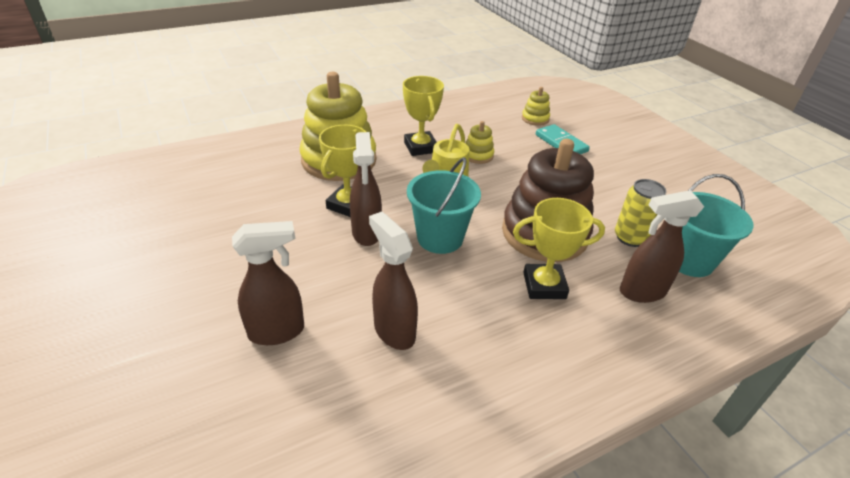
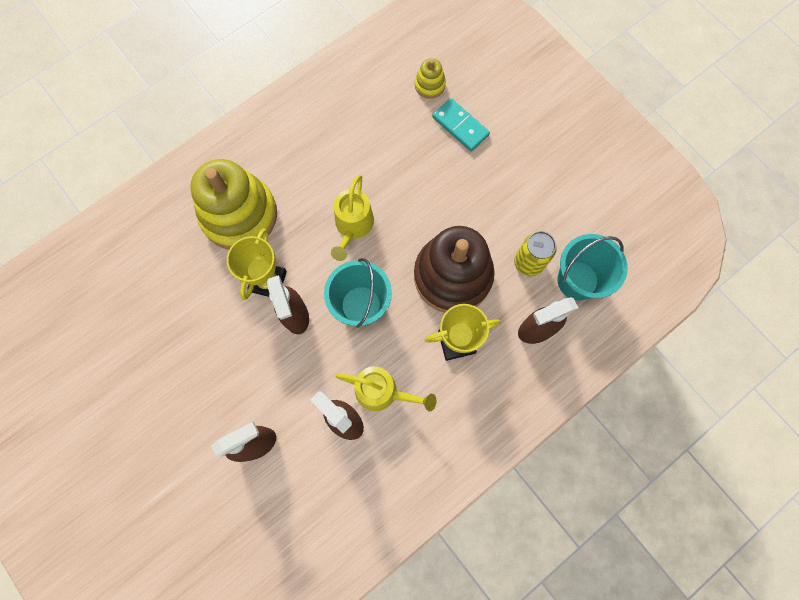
camera: 10 degrees left, 35 degrees up
yellow trophy [403,76,444,156] -> none
yellow stacking toy [466,121,494,164] -> none
none -> yellow watering can [335,366,437,412]

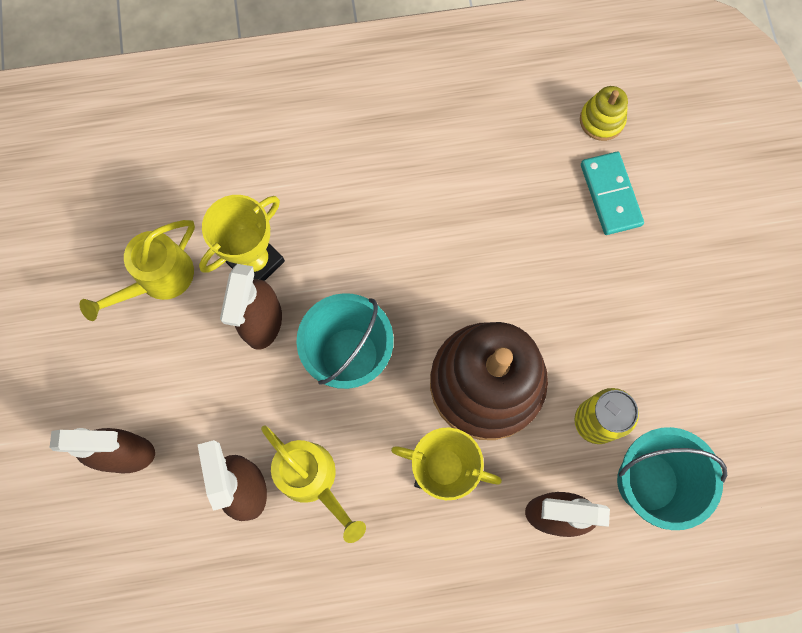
camera: 30 degrees right, 0 degrees up
yellow stacking toy [190,159,277,250] -> none
yellow watering can [331,175,374,261] -> yellow watering can moved to [80,220,195,321]

